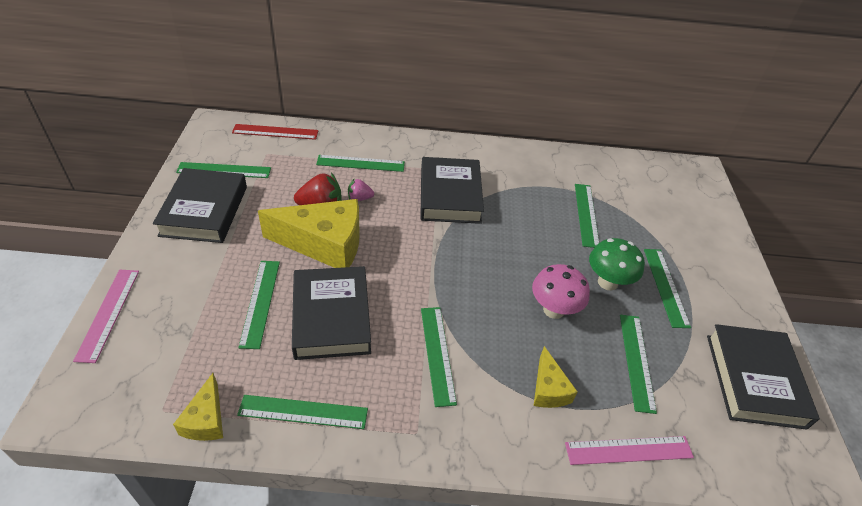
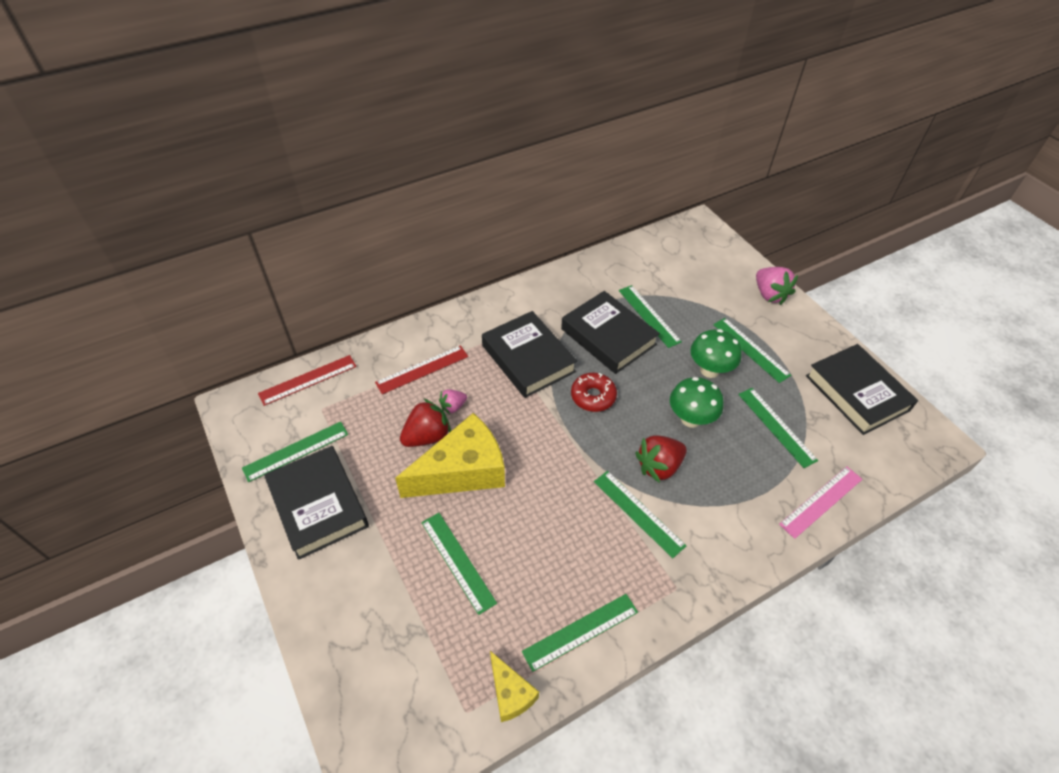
camera: 30 degrees left, 5 degrees up
pink ruler [73,270,139,363] -> none
black book [292,266,371,360] -> black book moved to [561,291,660,374]
green ruler [316,155,405,172] -> red ruler [375,345,468,394]
pink mushroom [532,264,590,319] -> green mushroom [670,377,724,428]
yellow cheese [533,346,578,408] -> none
none -> red donut [571,373,617,412]
none -> red strawberry [635,435,687,483]
none -> pink strawberry [756,267,798,305]

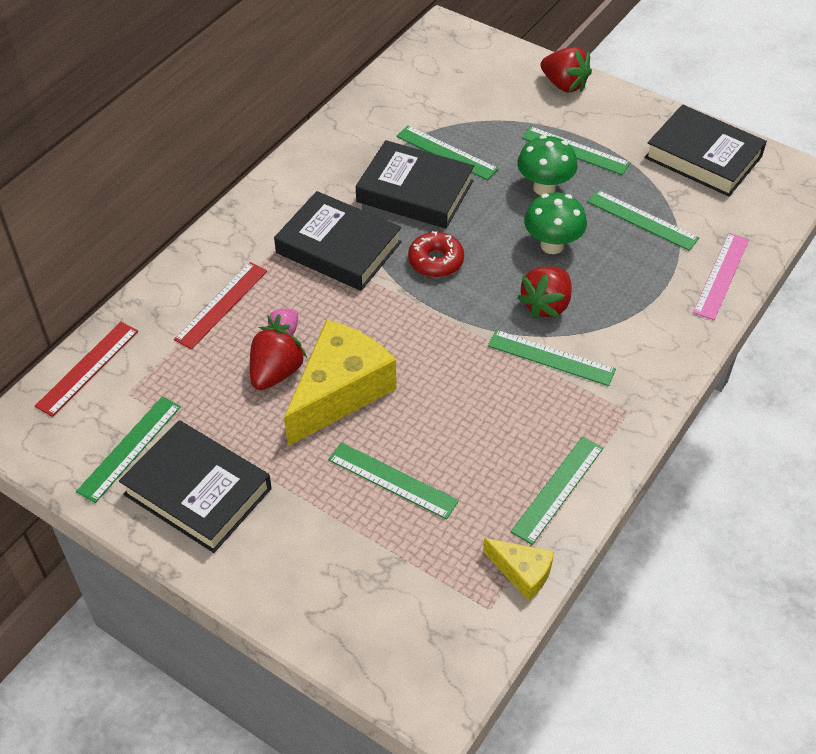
camera: 25 degrees left, 0 degrees up
pink strawberry [756,267,798,305] -> red strawberry [541,47,592,93]

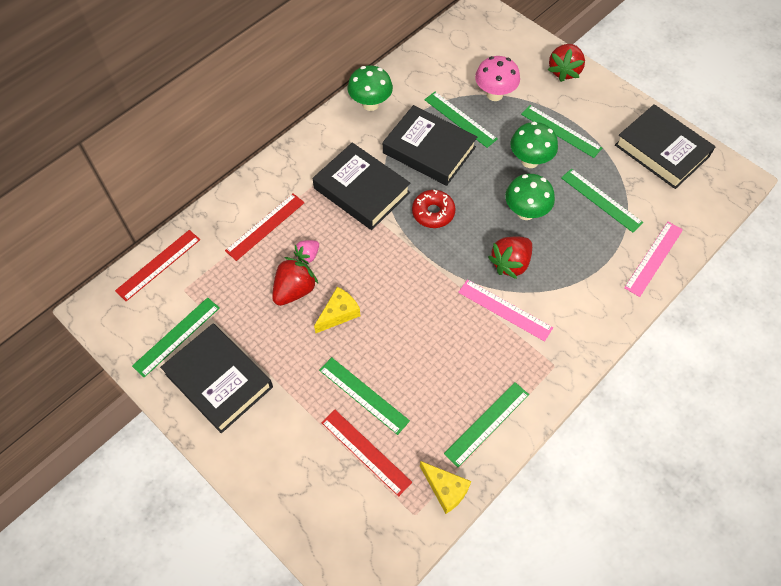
camera: 10 degrees right, 10 degrees up
yellow cheese [284,320,397,446] -> yellow cheese [314,287,360,333], size x0.50
green ruler [488,330,616,386] -> pink ruler [458,279,553,342]
red strawberry [541,47,592,93] -> red strawberry turned 60 degrees clockwise [548,44,585,82]
none -> red ruler [321,410,412,497]
none -> green mushroom [348,65,393,111]
none -> pink mushroom [475,56,520,101]

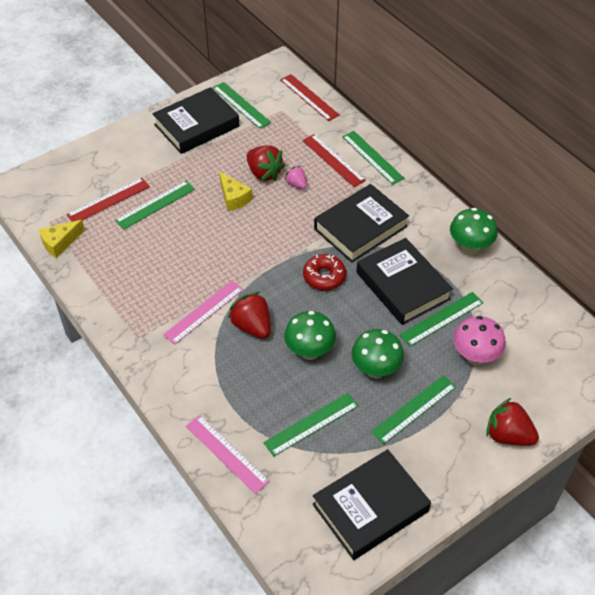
camera: 100 degrees right, 10 degrees down
black book [383,105,477,186] -> black book turned 75 degrees counterclockwise [356,238,453,325]
green ruler [444,382,529,467] -> green ruler moved to [342,131,404,185]

